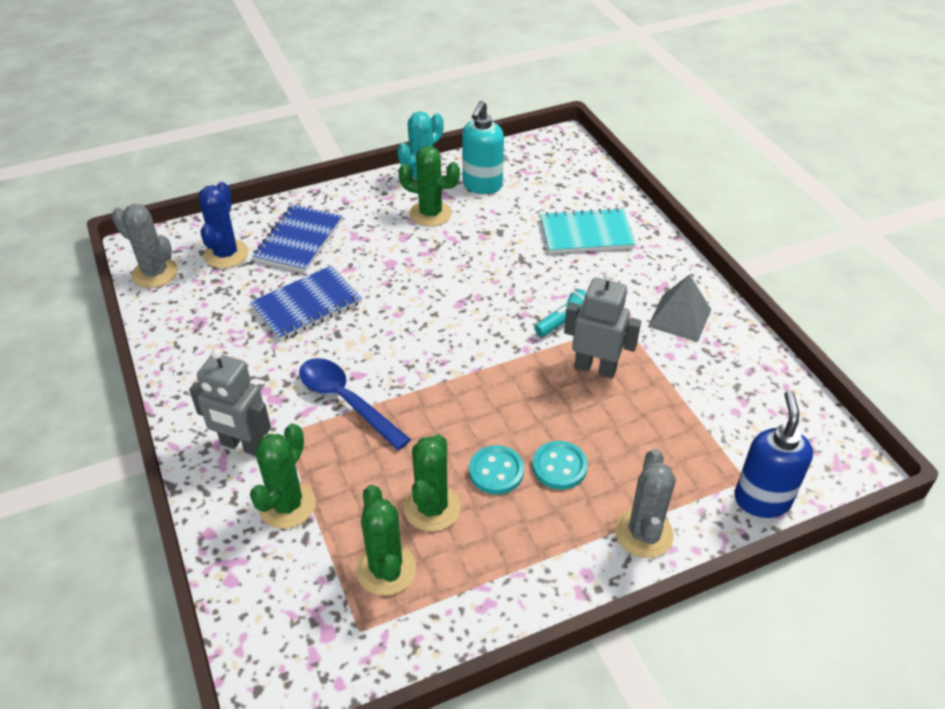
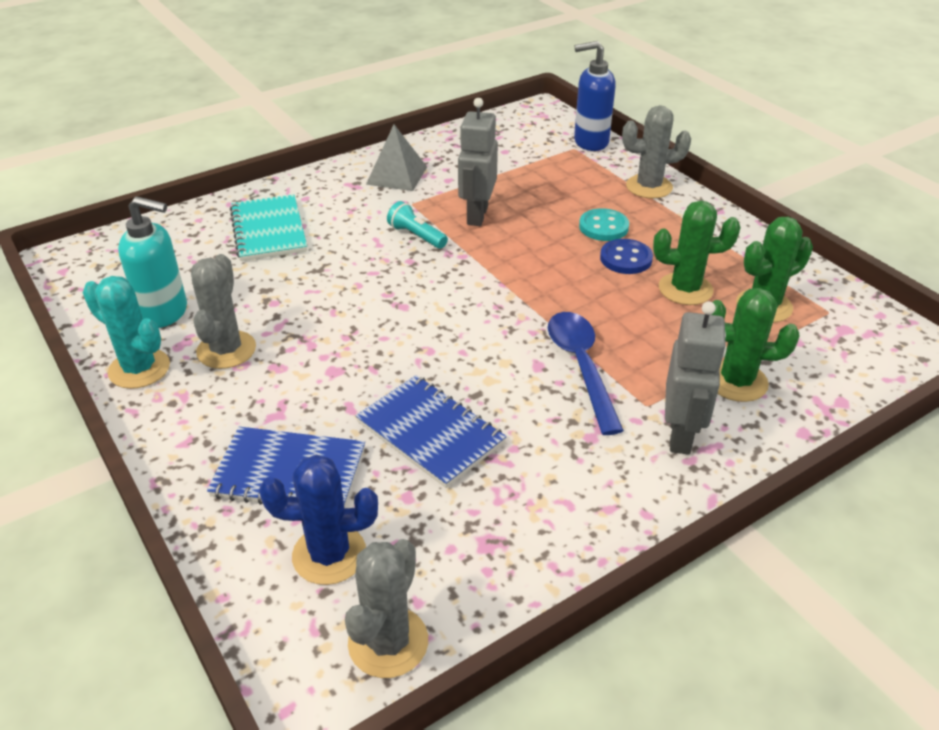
camera: 100 degrees left, 5 degrees down
blue spoon [299,358,411,450] -> blue spoon turned 135 degrees clockwise [548,312,624,435]
green cactus [398,146,460,227] -> grey cactus [191,254,256,369]
turquoise button [469,445,524,494] -> blue button [600,239,653,274]

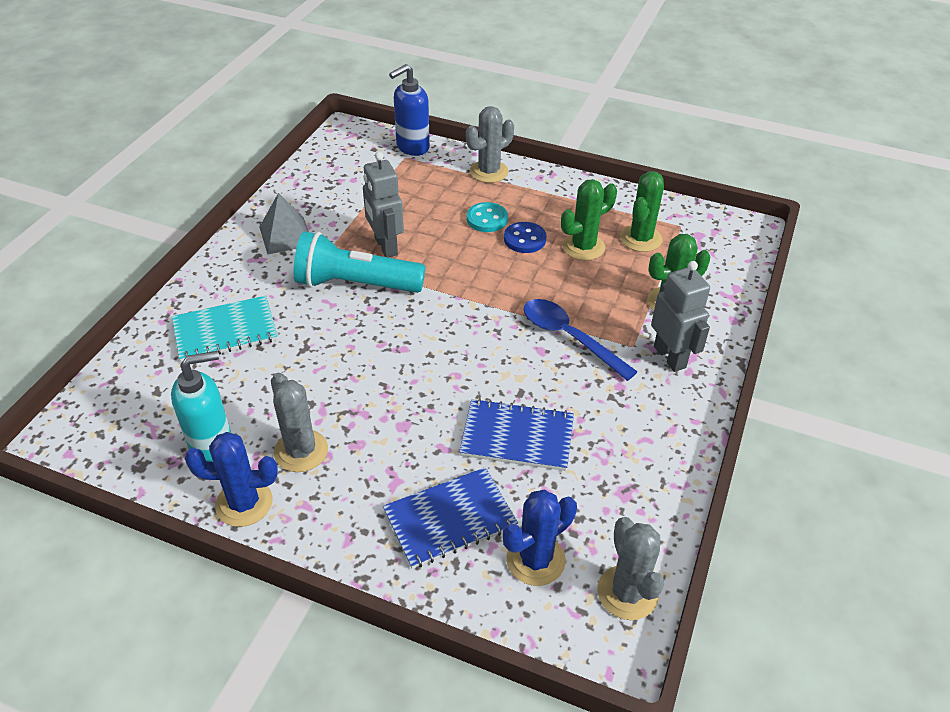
camera: 35 degrees left, 5 degrees up
turquoise cactus [83,276,170,389] -> blue cactus [185,432,278,527]
turquoise notebook [230,194,307,261] -> turquoise notebook turned 60 degrees counterclockwise [172,296,278,362]
turquoise flashlight [387,201,448,249] -> turquoise flashlight [294,231,426,293], size x2.12

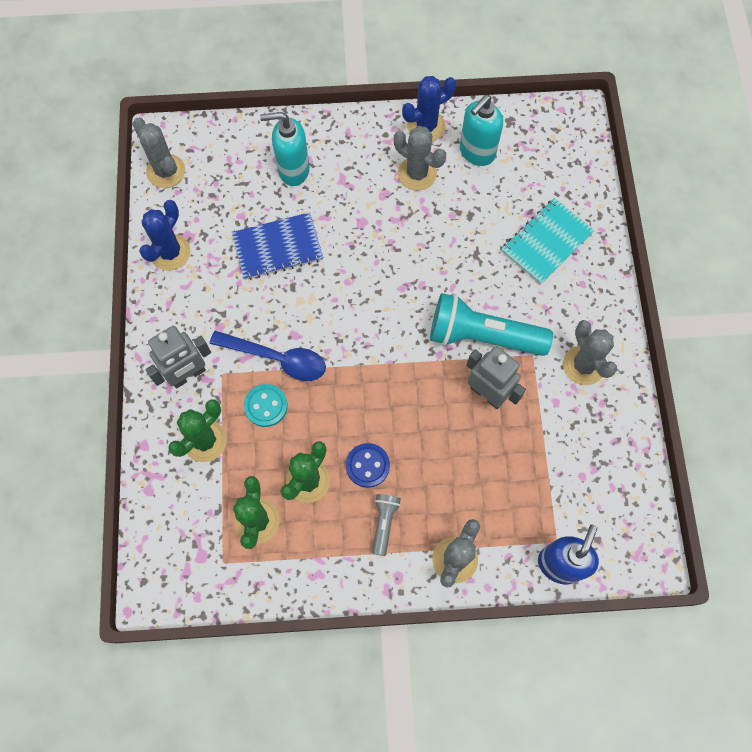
camera: 155 degrees right, 25 degrees up
grey pyramid [259,193,309,255] -> grey cactus [563,320,617,385]
turquoise flashlight [294,231,426,293] -> turquoise flashlight turned 150 degrees counterclockwise [430,293,553,356]
blue notebook [383,467,518,569] -> turquoise soap dispenser [260,112,310,186]
turquoise button [467,202,508,232] -> turquoise button moved to [244,384,288,427]
blue cactus [503,489,577,586] -> blue cactus moved to [139,200,190,271]
grey robot [651,261,710,372] -> grey robot turned 75 degrees counterclockwise [145,326,211,388]
none -> grey flashlight [372,494,401,556]

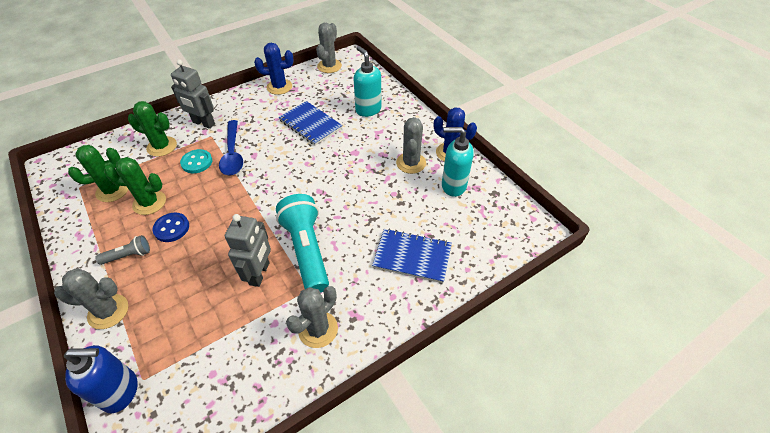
camera: 60 degrees right, 20 degrees down
turquoise notebook [501,198,594,285] -> blue notebook [372,229,452,283]

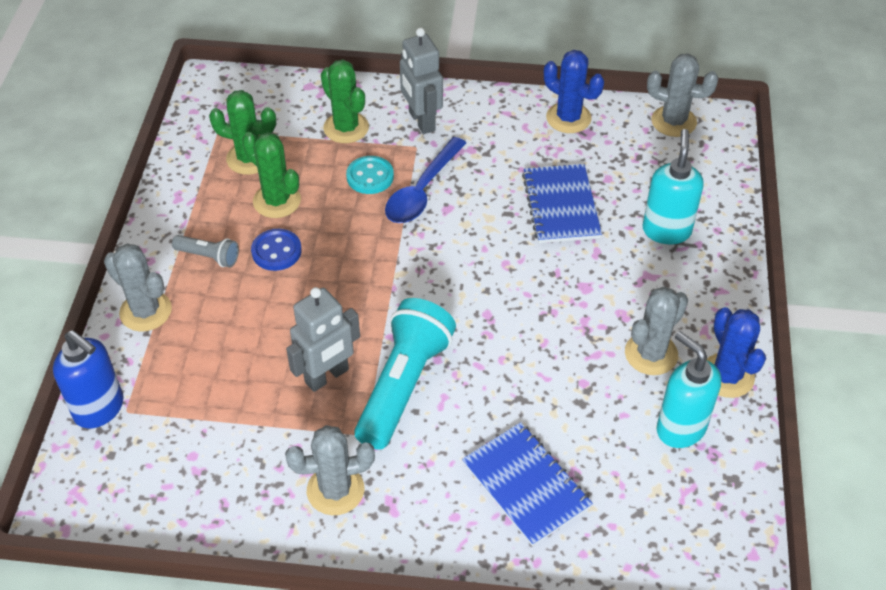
camera: 40 degrees right, 0 degrees up
grey cactus [316,23,342,73] -> grey cactus turned 45 degrees clockwise [647,53,718,137]

